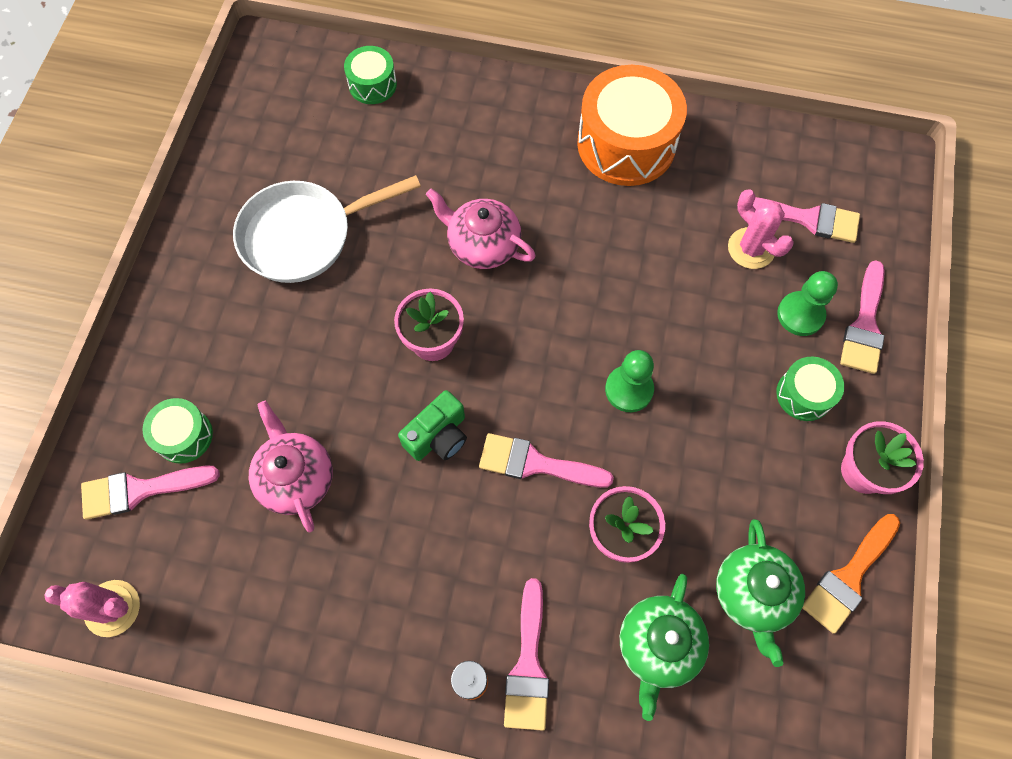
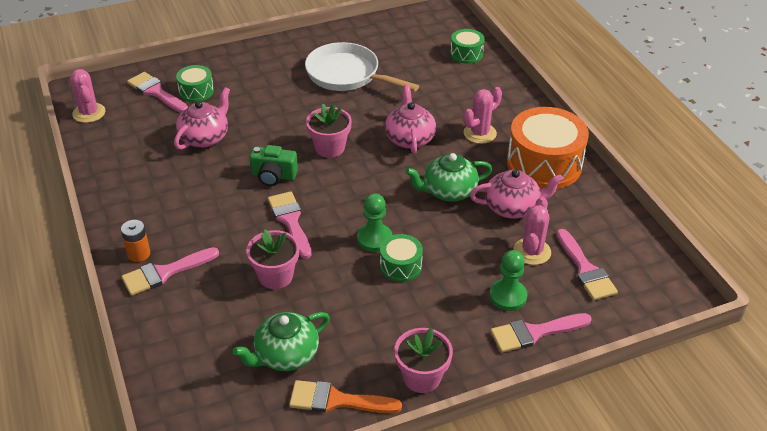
camera: 55 degrees right, 25 degrees down
green teapot [620,574,709,721] -> green teapot moved to [405,153,492,202]
green drum [776,357,844,421] -> green drum moved to [380,234,423,282]
none -> pink cactus [463,87,502,144]
none -> pink teapot [470,169,564,219]

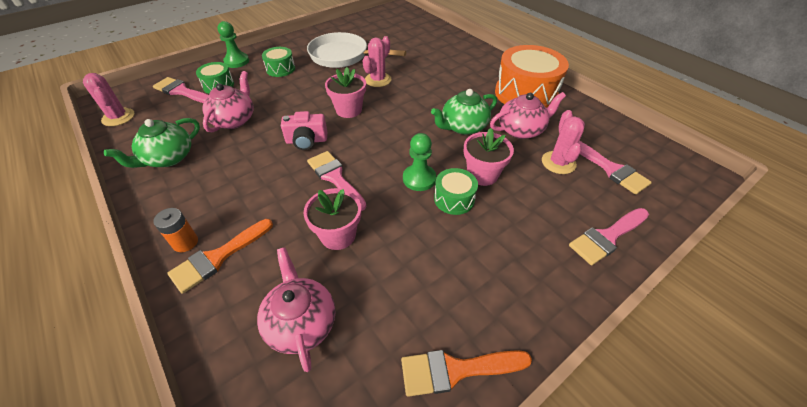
camera: 15 degrees left, 5 degrees up
pink brush [121,247,219,296] -> orange brush [167,219,273,294]
green teapot [233,312,330,371] -> green teapot moved to [104,118,200,168]
green camera [250,145,298,186] -> pink camera [281,111,327,150]
pink teapot [385,85,436,154] -> pink teapot moved to [257,247,336,372]
pink flower pot [394,328,453,393] -> pink flower pot moved to [464,128,514,186]
green drum [450,29,485,64] -> green drum moved to [262,47,295,77]
pink cactus [463,87,502,144] -> pink cactus moved to [362,36,392,87]
green pawn [489,250,527,311] -> green pawn moved to [217,21,249,68]

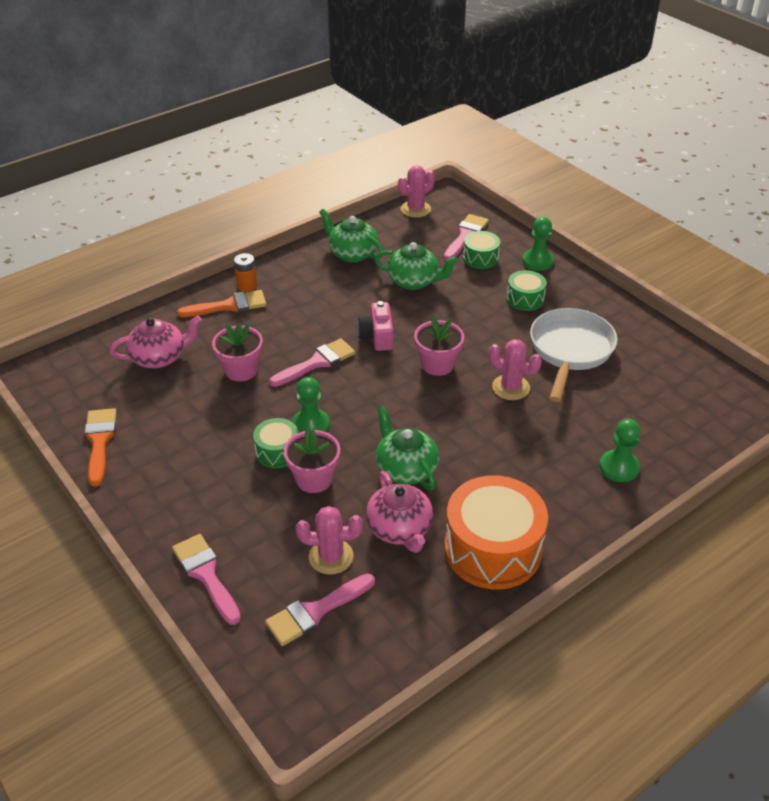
camera: 90 degrees right, 5 degrees down
orange brush [167,219,273,294] -> orange brush turned 120 degrees clockwise [177,290,266,317]
pink teapot [202,71,253,132] -> green teapot [374,242,458,290]
none -> green pawn [599,419,640,482]

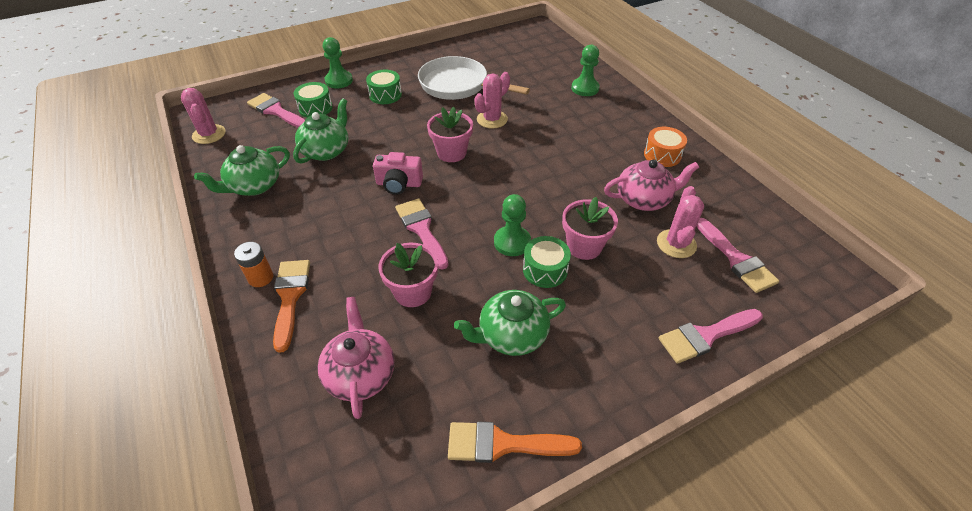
camera: 80 degrees left, 5 degrees up
green teapot [376,406,439,490] -> green teapot moved to [454,290,566,356]
orange drum [444,475,548,590] -> orange drum [644,127,687,167], size x0.50

